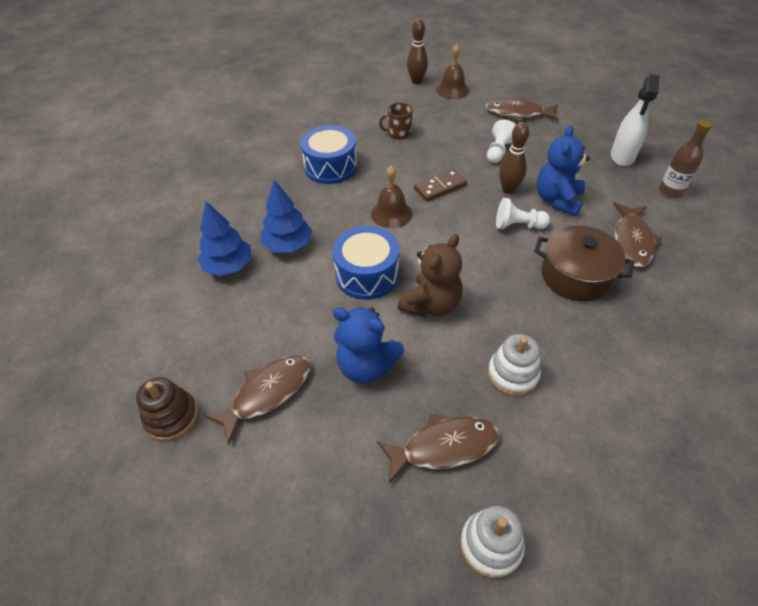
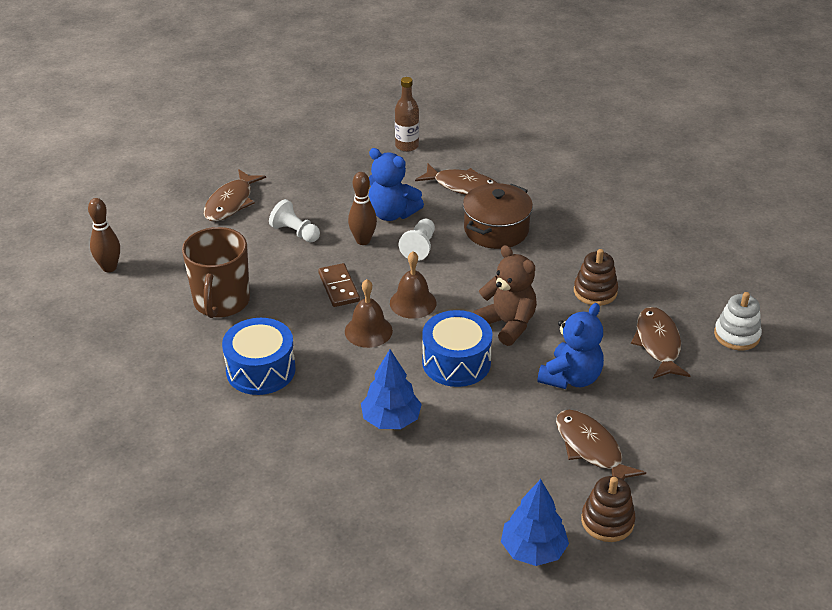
camera: 80 degrees left, 10 degrees down
blue tree [198,201,251,276] -> blue tree moved to [501,479,569,566]
brown mug [379,102,413,140] -> brown mug [182,227,250,318], size x1.95
brown bell [436,44,469,99] -> brown bell moved to [390,251,436,319]
white stacking toy [488,334,541,396] -> brown stacking toy [574,249,618,306]
white spray bottle [611,74,660,166] -> none

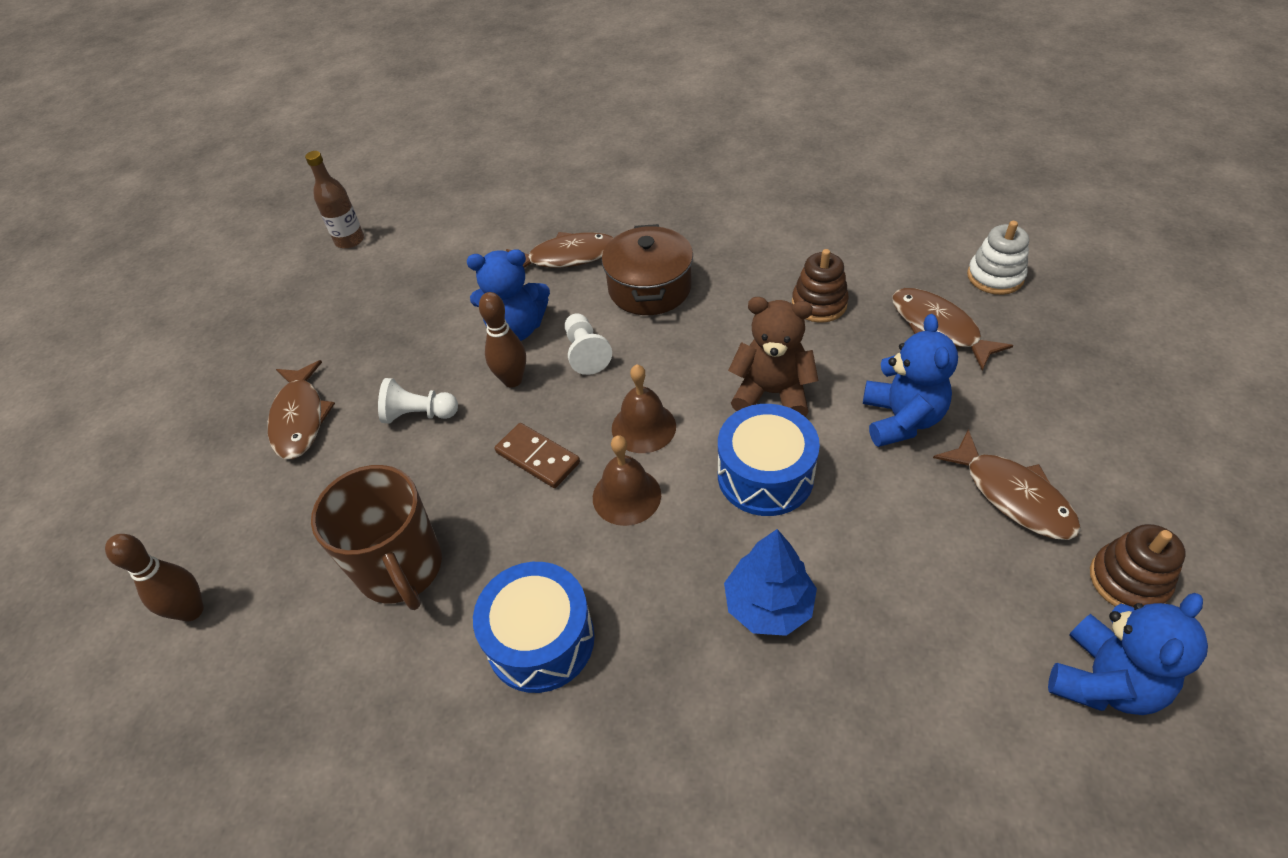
camera: 30 degrees left, 10 degrees up
brown bottle [395,77,419,152] -> brown bottle moved to [305,151,364,249]
blue tree [501,479,569,566] -> blue teddy bear [1048,593,1208,715]
brown fish [556,410,646,480] -> brown fish turned 150 degrees counterclockwise [933,430,1081,540]

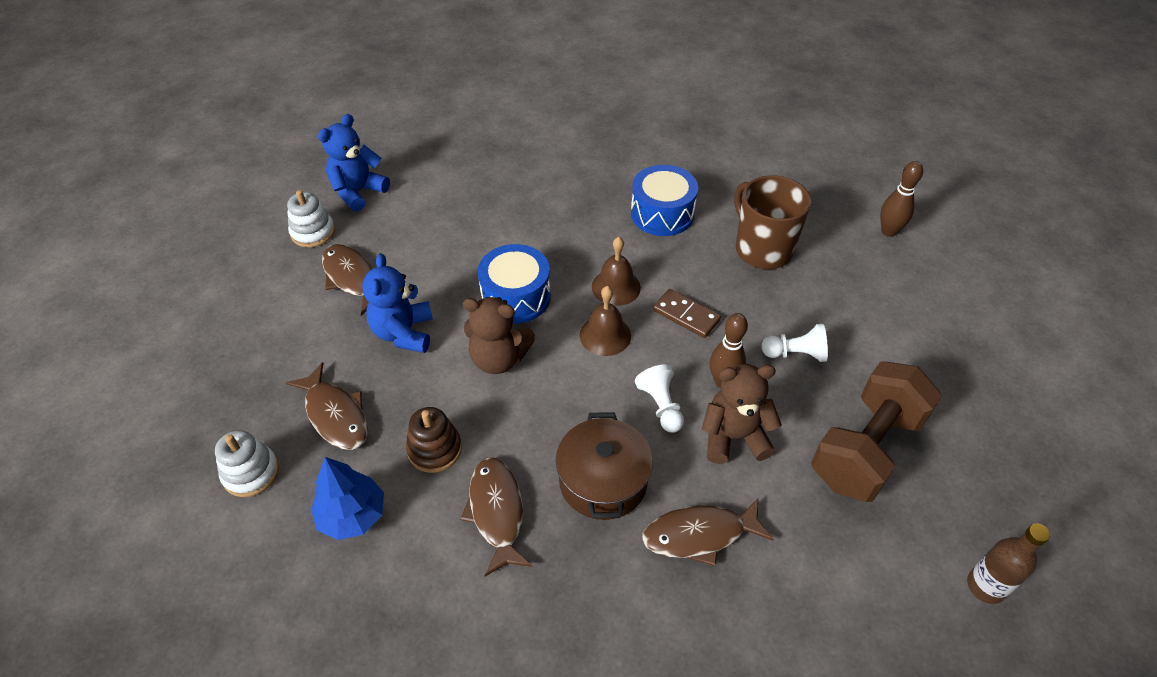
camera: 175 degrees right, 0 degrees up
brown fish [268,360,335,459] -> brown fish moved to [460,457,533,577]
blue teddy bear [467,250,550,341] -> brown teddy bear [702,364,782,464]
blue tree [724,529,817,636] -> blue tree moved to [311,457,384,540]
brown stacking toy [1090,524,1186,607] -> white stacking toy [287,190,335,247]
none -> brown dumbbell [811,361,942,502]

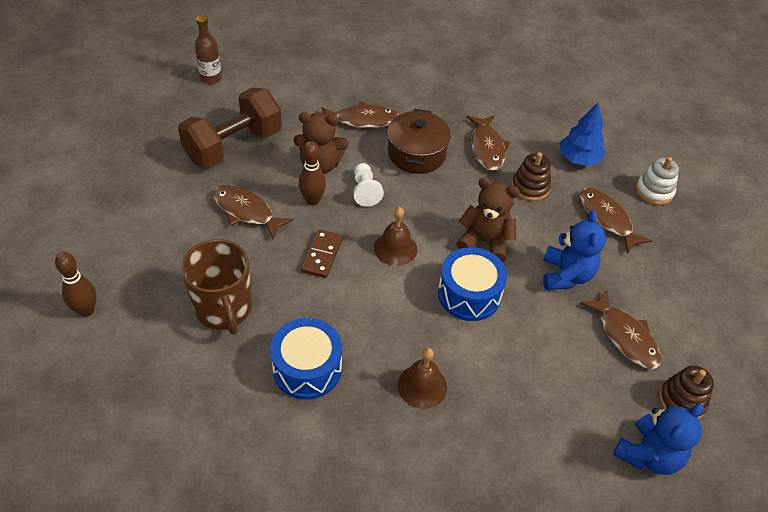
camera: 175 degrees left, 0 degrees up
white stacking toy [287,190,335,247] -> brown stacking toy [659,366,714,419]
brown bell [592,237,641,306] -> brown bell moved to [398,348,447,409]
brown domino [653,289,721,338] -> brown domino turned 60 degrees clockwise [301,229,343,278]
white pawn [762,324,828,362] -> brown fish [213,185,294,240]

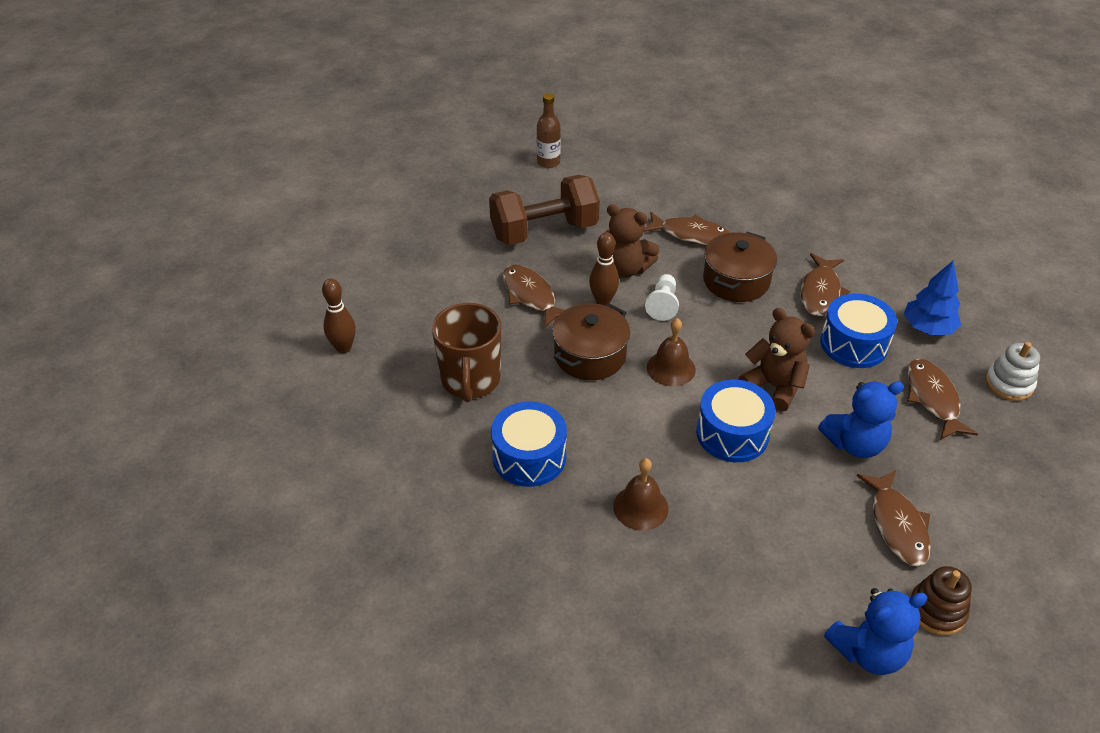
camera: 25 degrees right, 5 degrees down
brown domino [301,229,343,278] -> brown pot [552,303,630,380]
brown stacking toy [512,152,551,201] -> blue drum [820,293,897,368]
blue teddy bear [543,210,606,290] -> blue teddy bear turned 45 degrees clockwise [818,381,904,458]

